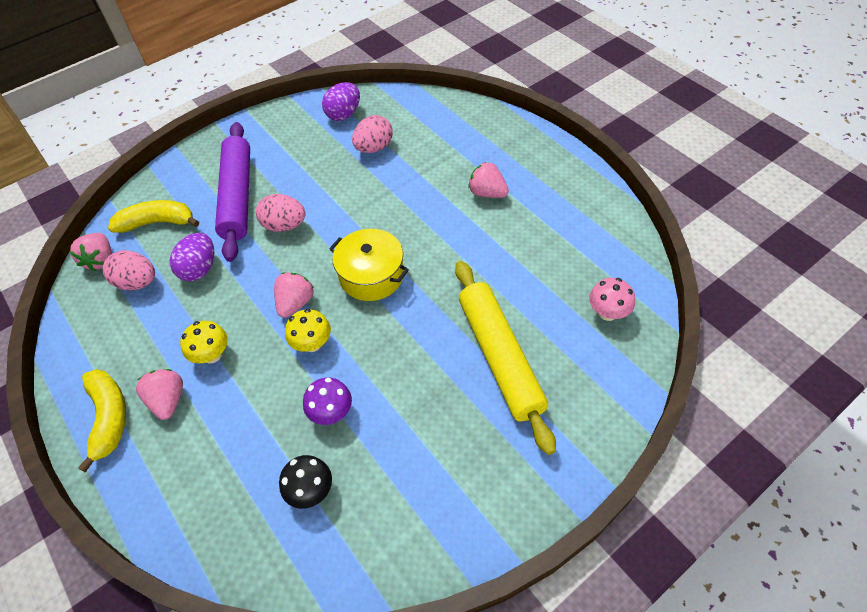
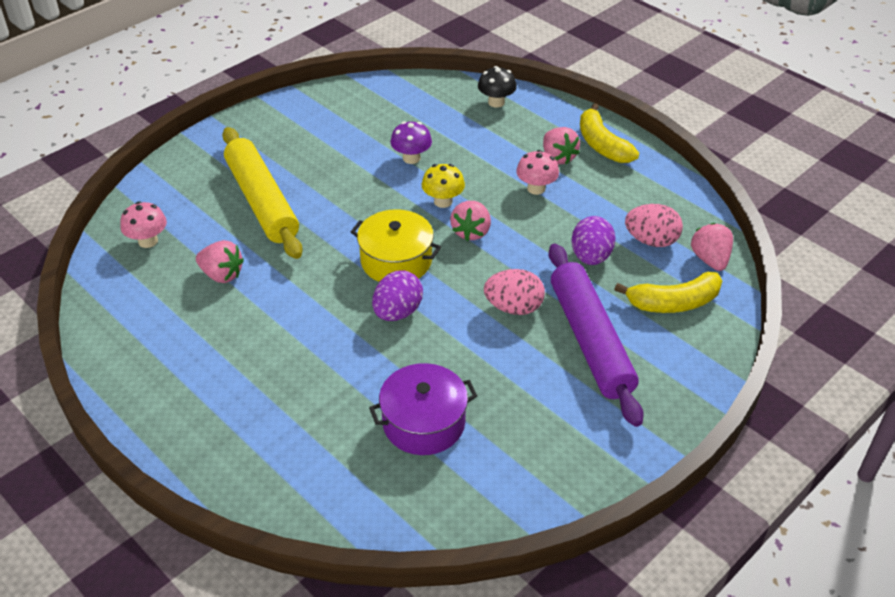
camera: 170 degrees right, 10 degrees down
yellow mushroom [180,321,228,363] -> pink mushroom [516,150,559,195]
black mushroom [279,455,332,509] -> black mushroom moved to [478,66,517,107]
purple egg [322,82,360,121] -> purple egg moved to [372,270,423,321]
pink egg [352,115,393,153] -> purple pot [369,363,477,455]
pink strawberry [468,162,509,198] -> pink strawberry moved to [196,240,244,283]

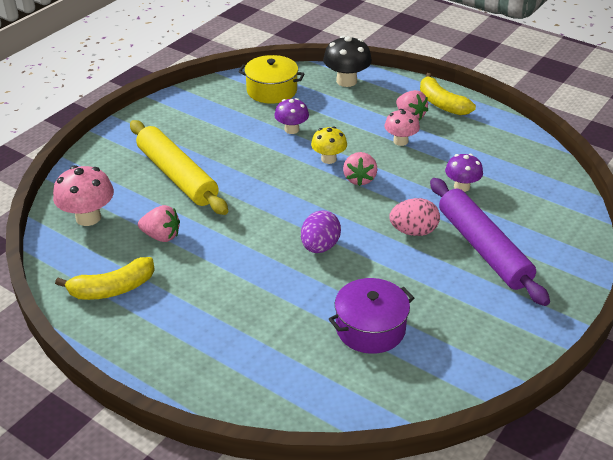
camera: 10 degrees left, 5 degrees down
pink mushroom [120,201,167,248] -> pink mushroom [53,165,114,226], size x1.51
yellow pot [351,209,441,282] -> yellow pot moved to [239,55,305,104]
black mushroom [478,66,517,107] -> black mushroom [323,36,372,87], size x1.51
purple egg [571,216,616,265] -> purple mushroom [445,154,483,192]
yellow banana [614,272,722,313] -> yellow banana moved to [55,257,155,300]
pink egg [625,204,683,247] -> none
pink strawberry [691,223,733,271] -> none

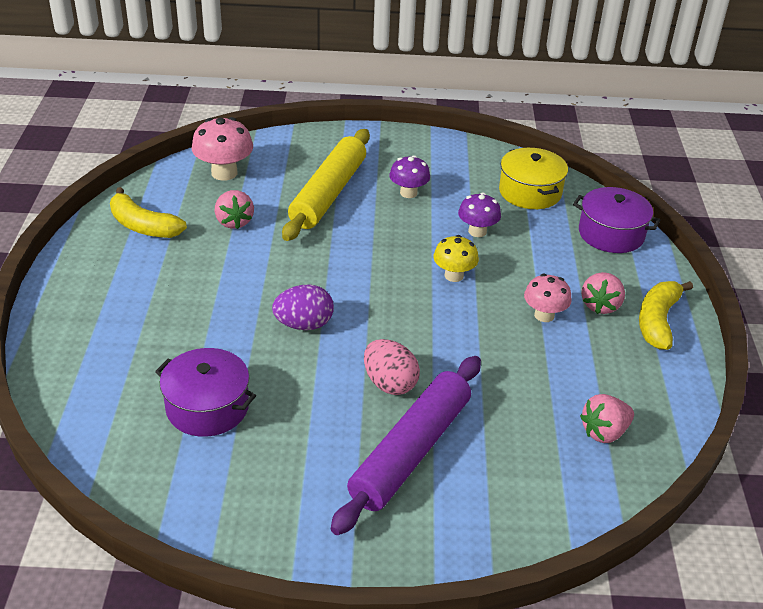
camera: 55 degrees right, 0 degrees up
black mushroom [323,36,372,87] -> purple pot [573,187,660,253]
pink strawberry [343,152,377,186] -> pink strawberry moved to [580,394,634,443]
purple mushroom [445,154,483,192] -> purple mushroom moved to [389,155,430,198]

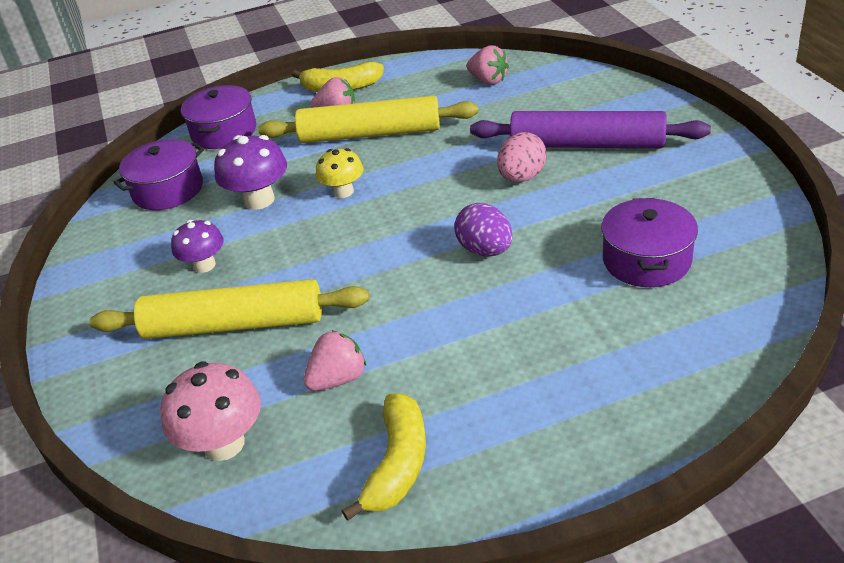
camera: 105 degrees left, 0 degrees up
purple mushroom [458,193,501,237] -> purple mushroom [214,135,287,210], size x1.51
yellow pot [499,148,568,209] -> purple pot [114,139,204,210]
pink mushroom [524,274,572,322] -> yellow rolling pin [258,96,479,143]

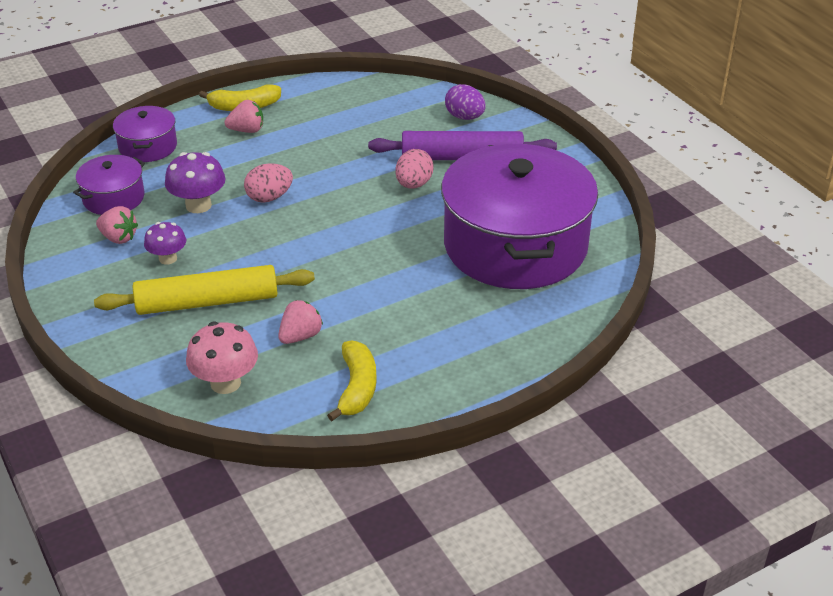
camera: 15 degrees left, 0 degrees up
yellow rolling pin [258,96,479,143] -> none
yellow mushroom [316,148,363,198] -> pink egg [244,163,293,203]
purple egg [454,203,513,256] -> purple egg moved to [445,84,486,120]
pink strawberry [466,45,509,85] -> pink strawberry moved to [96,206,138,244]
purple pot [601,198,698,287] -> purple pot [441,144,598,289], size x2.23

